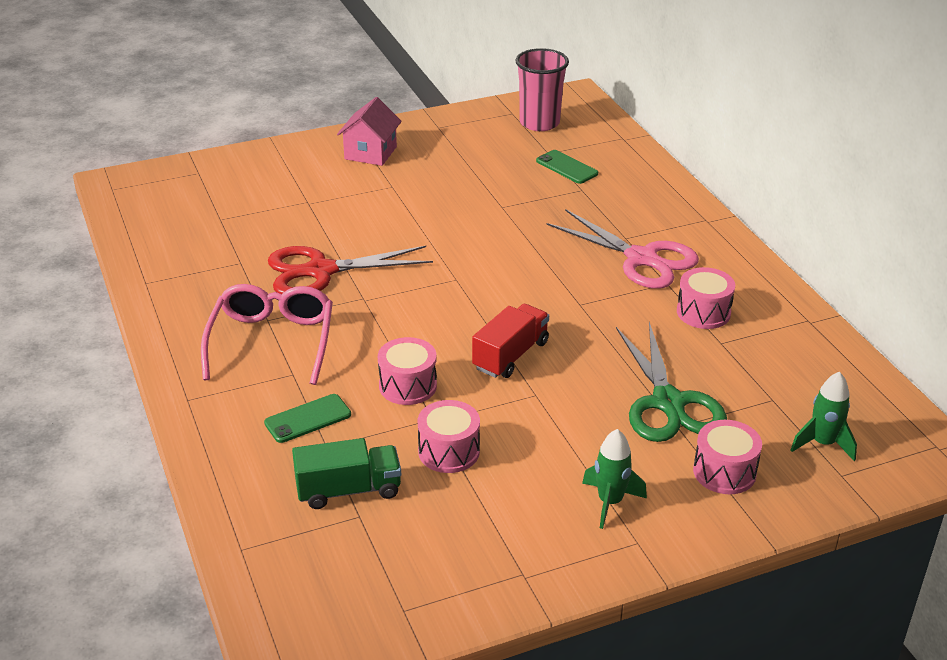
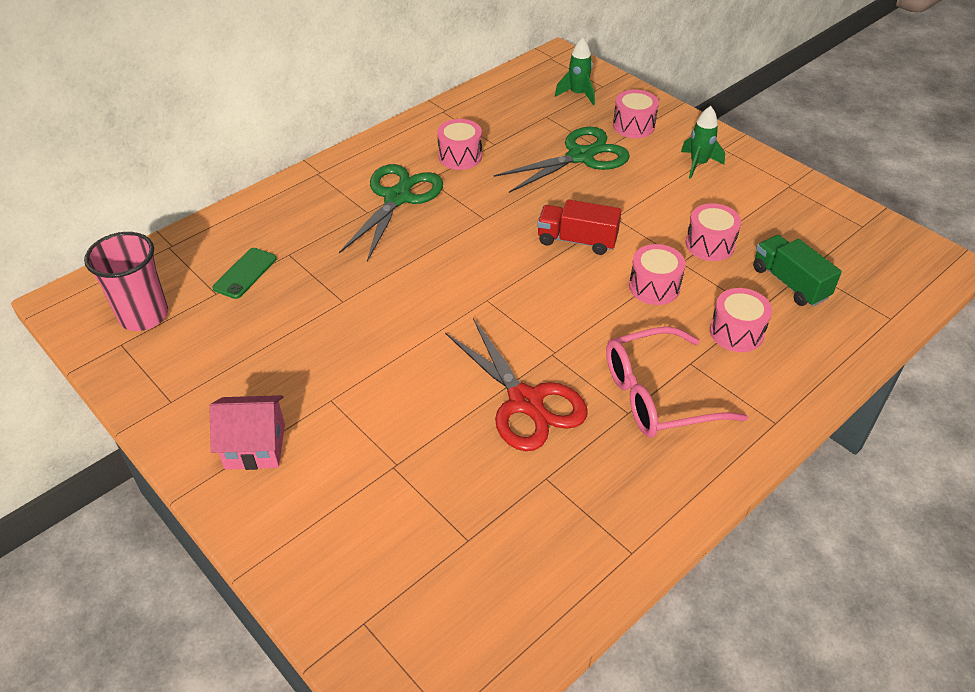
camera: 110 degrees left, 10 degrees up
green phone [264,394,351,443] -> pink drum [710,288,772,352]
pink scissors [546,209,699,289] -> green scissors [339,164,443,262]

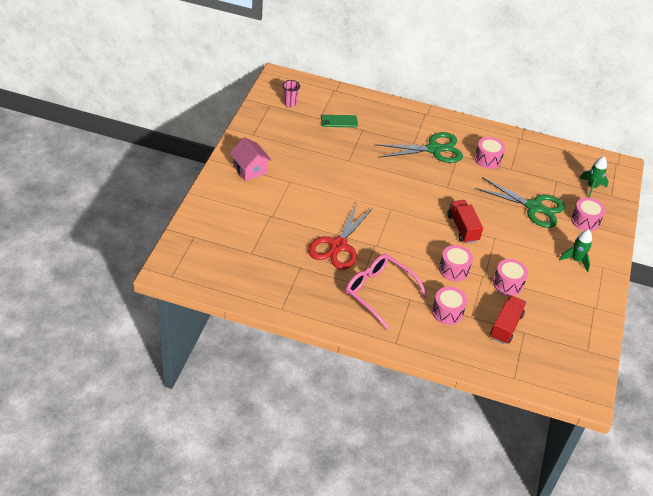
camera: 55 degrees right, 0 degrees up
pink cup [84,232,168,331] -> pink cup [283,80,300,107], size x0.55
green truck [753,235,842,307] -> red truck [490,295,527,344]

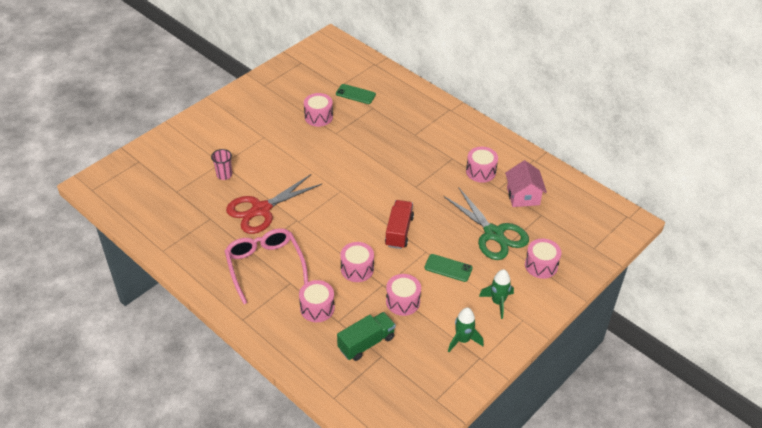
camera: 30 degrees right, 0 degrees up
pink house [230,137,271,181] -> pink house moved to [505,160,547,207]
pink cup [283,80,300,107] -> pink cup moved to [211,149,232,180]
green scissors [378,132,463,163] -> none
red truck [490,295,527,344] -> green truck [337,312,396,361]
green rocket [579,156,609,198] -> green rocket moved to [448,307,484,352]
none -> pink drum [304,93,333,127]
none -> green phone [424,254,473,282]

